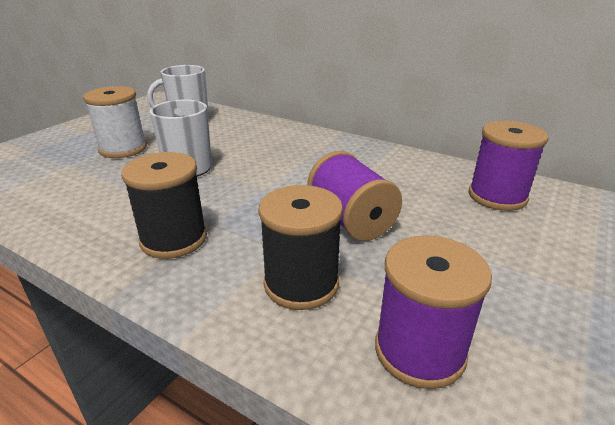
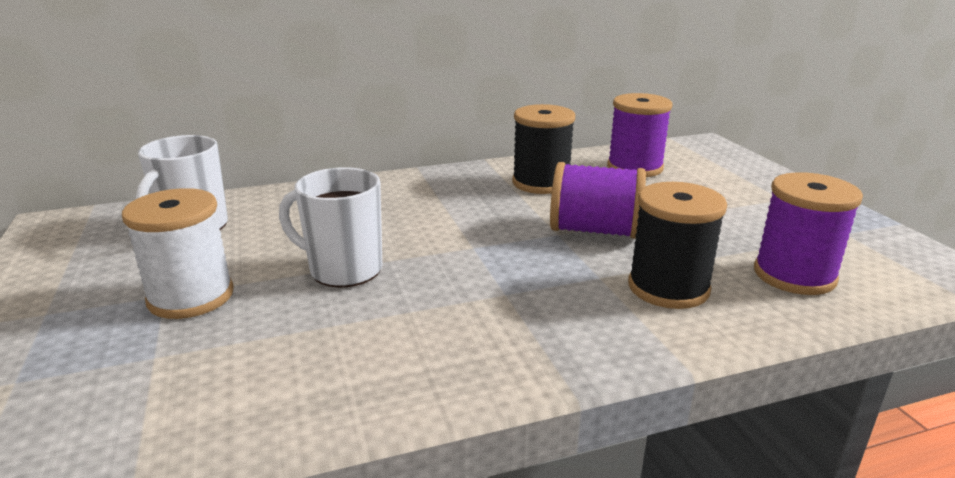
camera: 50 degrees left, 5 degrees down
black spool [121,152,207,259] -> black spool moved to [512,104,575,194]

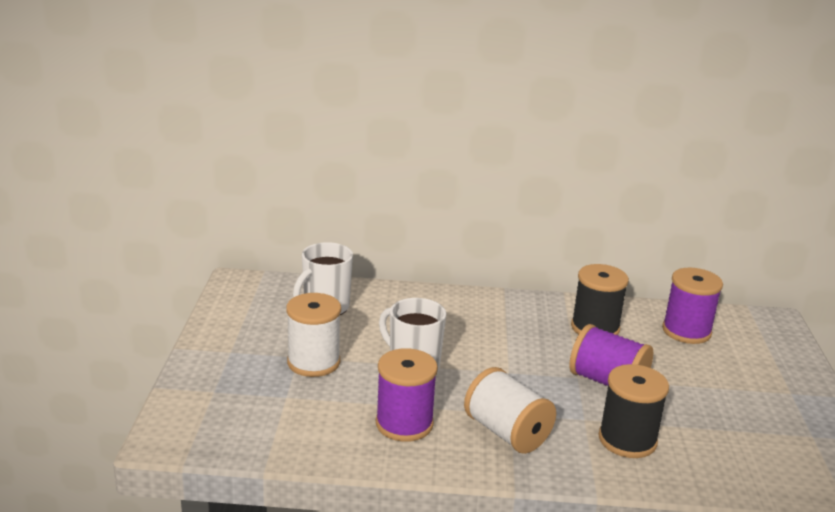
camera: 20 degrees right, 0 degrees up
purple spool [754,172,863,295] -> purple spool moved to [376,348,438,442]
none -> white spool [464,367,556,454]

